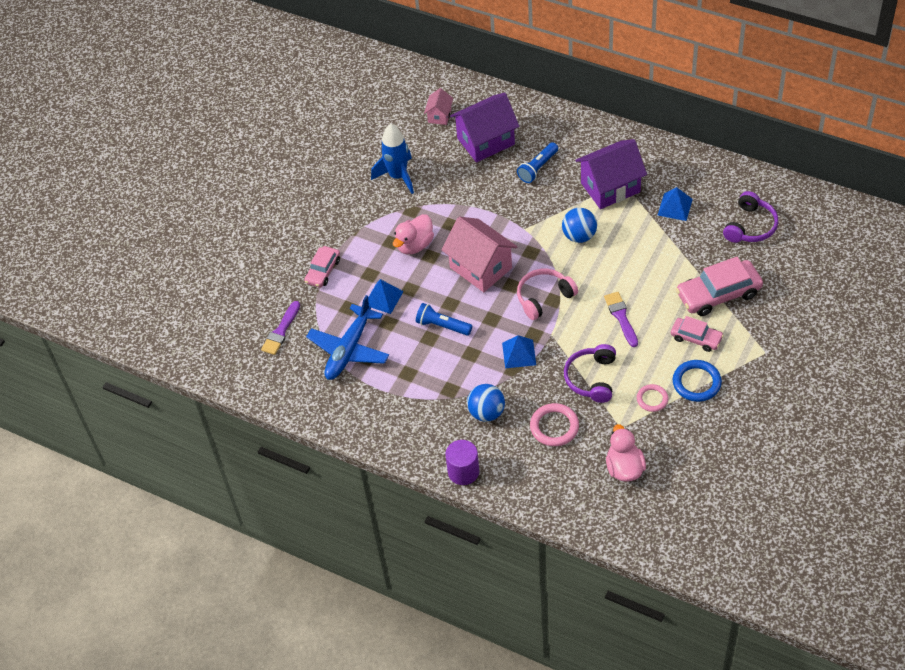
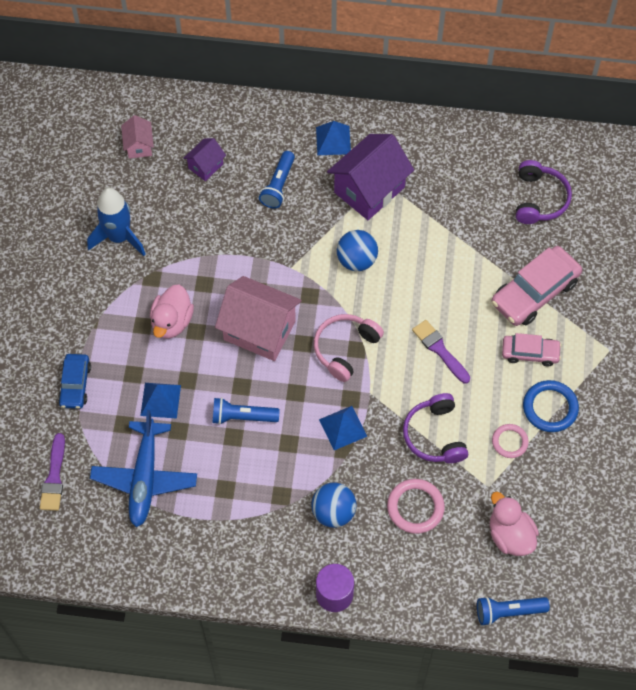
camera: 25 degrees left, 10 degrees up
pink car [304,246,340,288] -> blue car [58,354,91,409]
purple house [450,93,519,162] -> purple house [183,138,226,181], size x0.50
blue pyramid [658,187,693,221] -> blue pyramid moved to [316,121,351,155]
none -> blue flashlight [477,596,550,626]

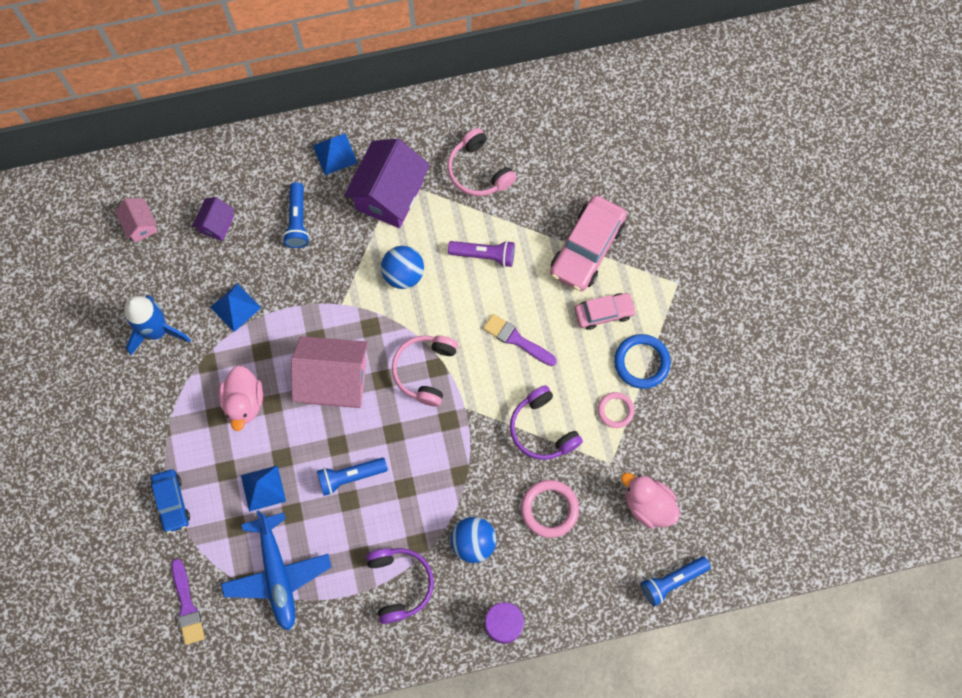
camera: 20 degrees left, 10 degrees up
blue pyramid [319,406,367,450] -> blue pyramid moved to [210,283,261,332]
purple headphones [516,160,572,224] -> purple headphones moved to [366,548,434,624]
none -> pink headphones [447,128,517,196]
none -> purple flashlight [448,241,515,267]

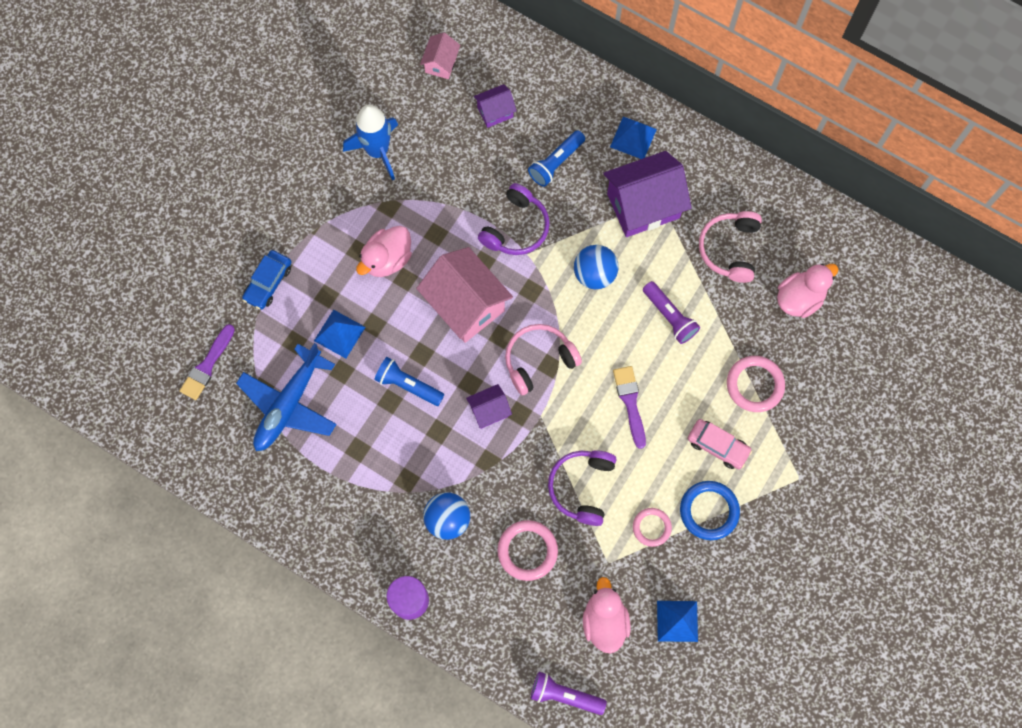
camera: 45 degrees right, 0 degrees up
blue pyramid [210,283,261,332] -> blue pyramid moved to [657,601,698,642]
purple headphones [366,548,434,624] -> purple headphones moved to [478,183,550,255]
pink car [550,195,627,291] -> pink ring [727,356,785,412]
blue flashlight [641,557,711,606] -> purple flashlight [531,672,607,715]
none -> purple house [466,384,512,429]
none -> pink duck [777,263,838,318]

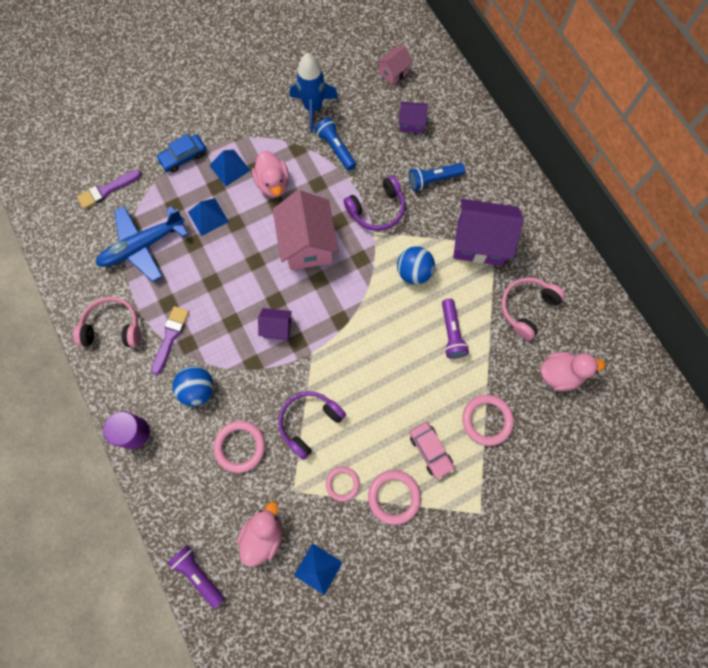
camera: 30 degrees right, 0 degrees up
pink duck [356,226,412,277] -> pink duck turned 90 degrees counterclockwise [252,150,289,198]
blue flashlight [374,357,444,406] -> blue flashlight moved to [315,118,356,171]
pink headphones [505,324,582,395] -> pink headphones moved to [73,297,141,347]
blue pyramid [610,117,657,159] -> blue pyramid moved to [209,149,251,186]
purple brush [613,366,646,449] -> purple brush moved to [151,306,189,375]
blue ring [680,481,740,540] -> pink ring [368,470,421,525]

